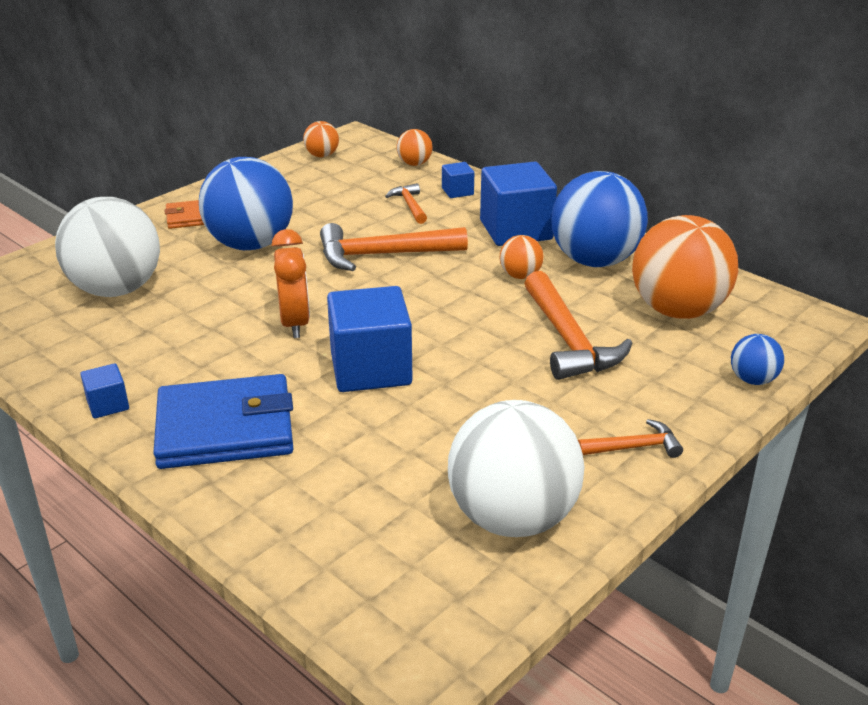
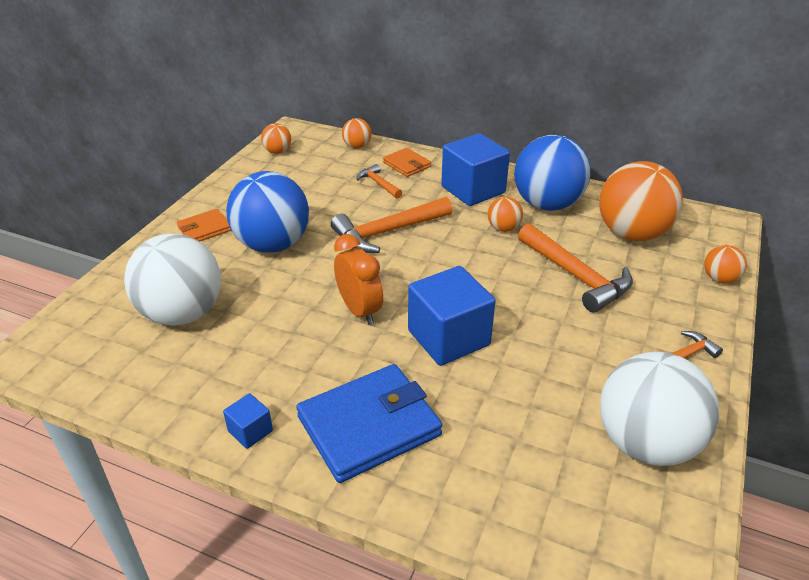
camera: 20 degrees left, 5 degrees up
blue cube [442,162,474,198] -> orange wallet [383,148,431,177]
blue ball [731,334,784,385] -> orange ball [705,245,747,284]

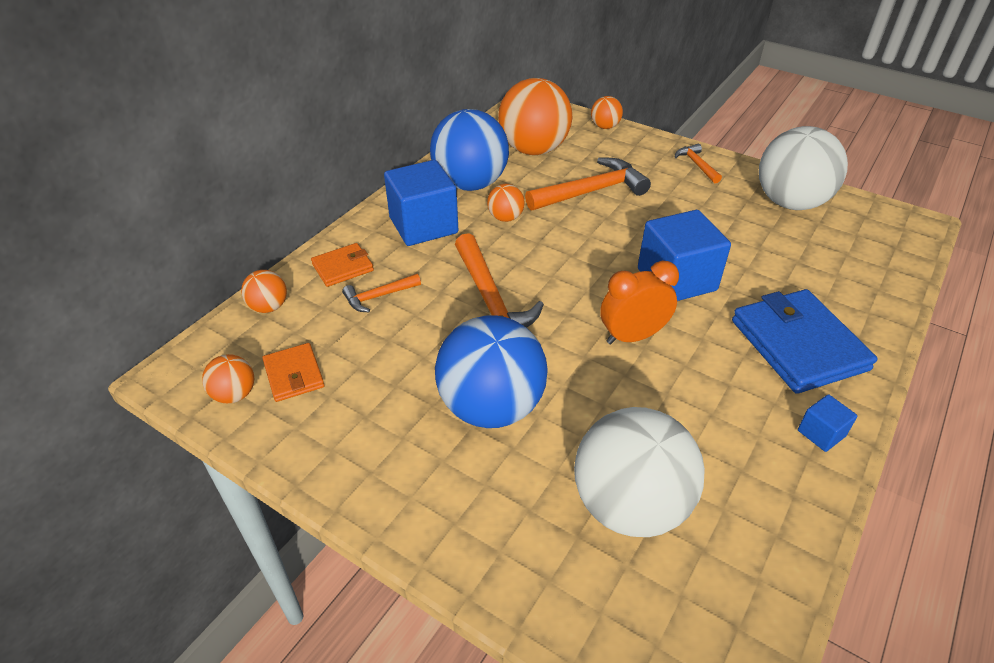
camera: 80 degrees left, 5 degrees up
orange wallet [177,209,232,242] -> orange wallet moved to [262,343,324,402]

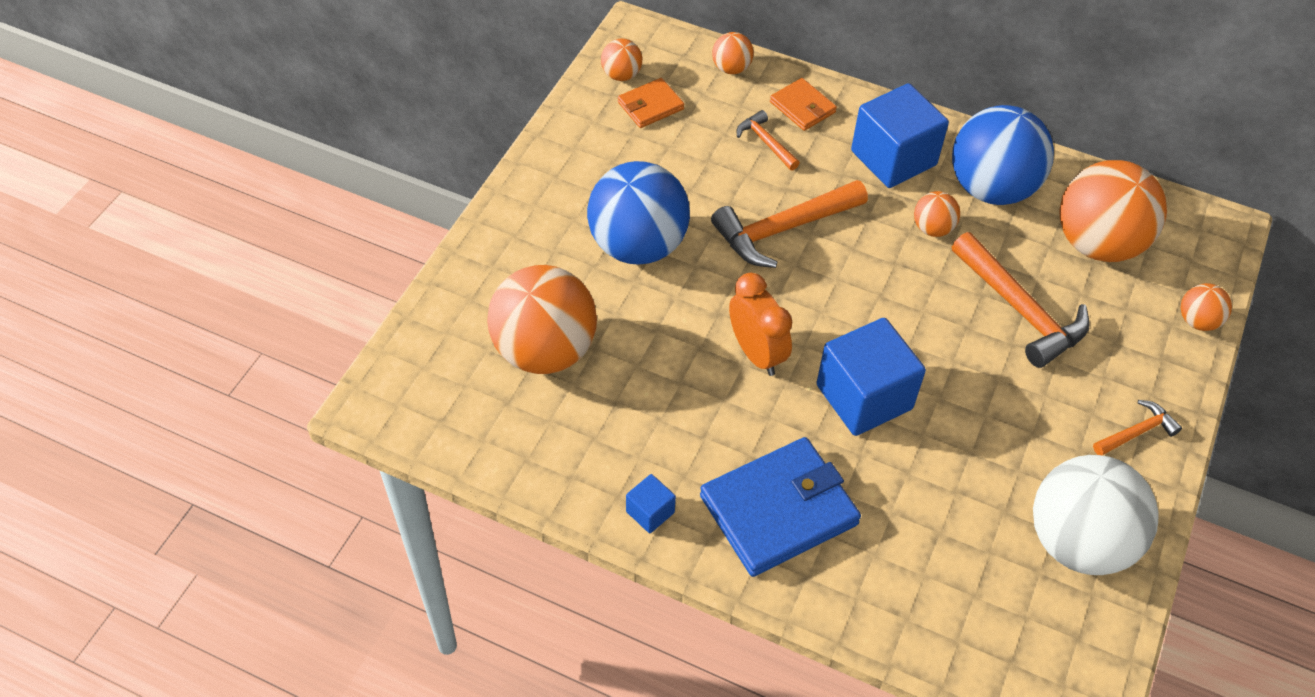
camera: 80 degrees right, 10 degrees up
white ball [574,407,705,537] -> orange ball [487,265,597,374]

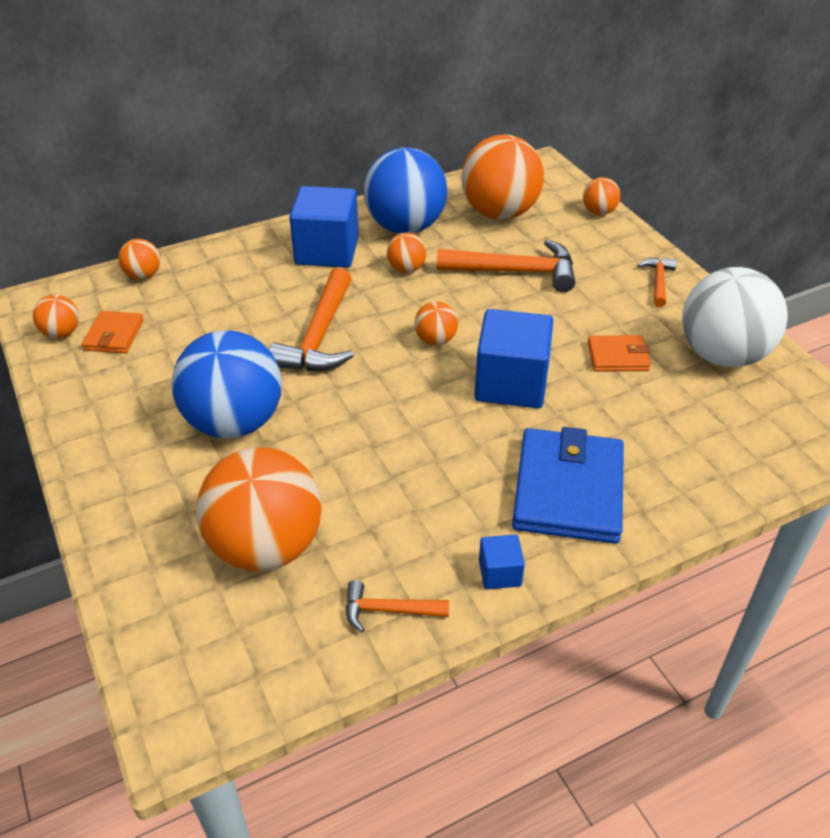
camera: 50 degrees left, 10 degrees down
orange clock [729,273,792,376] -> none
orange hammer [737,110,800,171] -> orange hammer moved to [346,580,449,632]
orange wallet [770,78,837,131] -> orange wallet moved to [588,335,651,371]
none -> orange ball [414,301,458,345]

